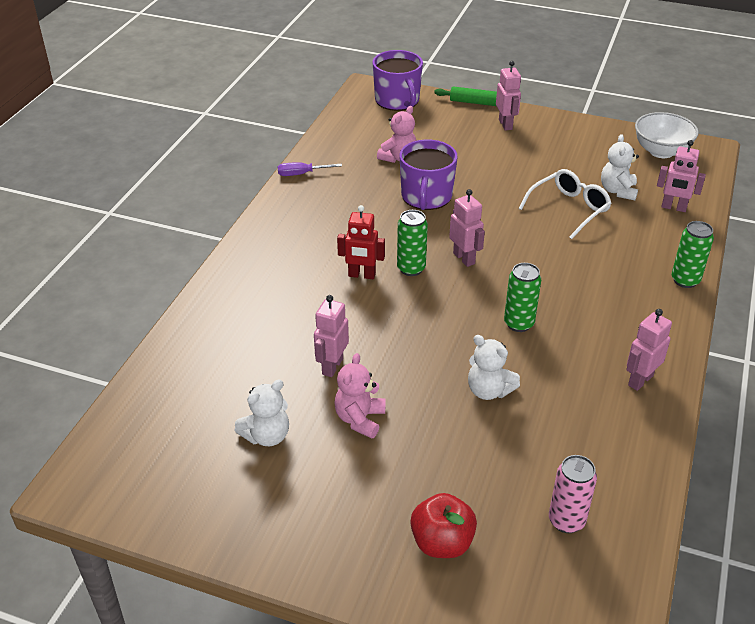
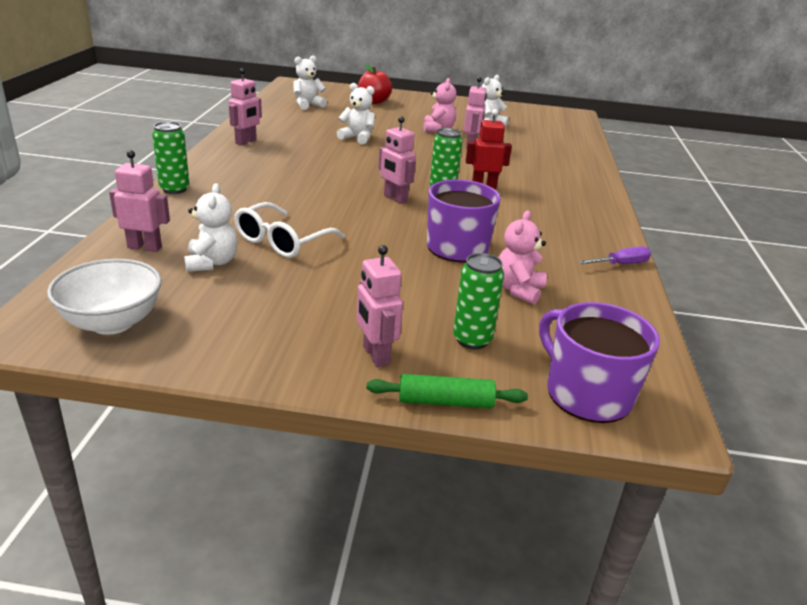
camera: 165 degrees right, 10 degrees down
green can [504,263,541,332] -> green can moved to [453,253,504,349]
pink can [549,455,597,533] -> white teddy bear [293,56,327,110]

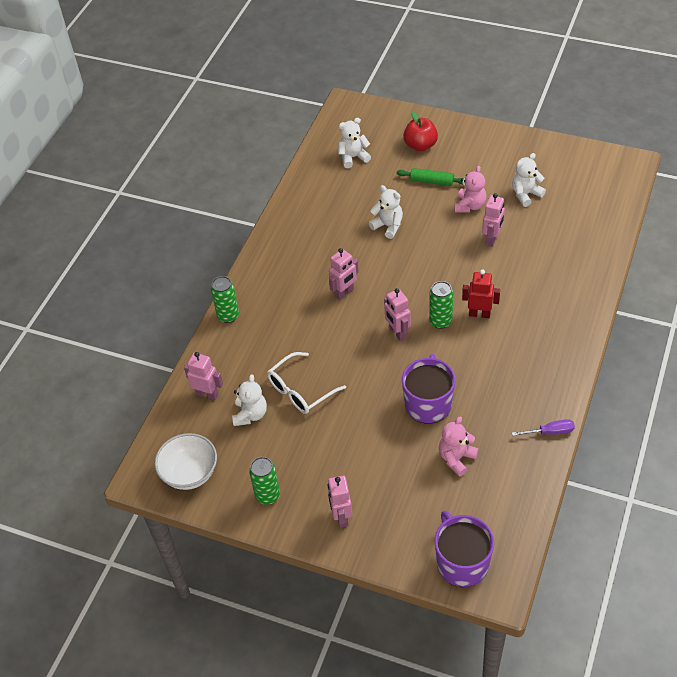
camera: 20 degrees right, 20 degrees up
pink robot [229,68,262,146] -> pink robot moved to [329,248,359,300]
green rolling pin [366,374,528,409] -> green rolling pin moved to [396,168,464,186]
green can [453,253,504,349] -> green can moved to [249,457,280,505]

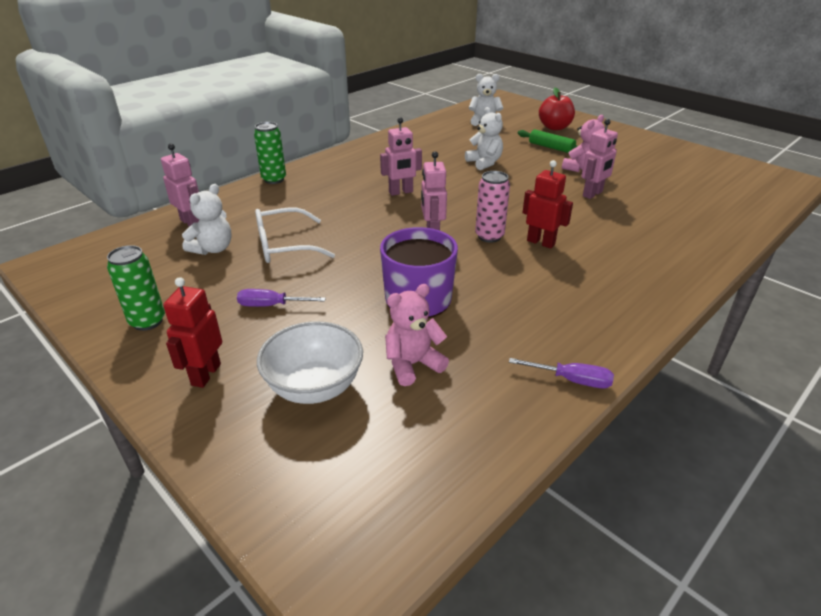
camera: 20 degrees right, 15 degrees down
white bowl [155,433,217,490] -> white bowl moved to [257,321,363,404]
pink robot [328,476,352,528] -> red robot [163,277,222,388]
green can [429,281,453,329] -> pink can [475,171,510,243]
purple mug [434,510,494,587] -> none
white teddy bear [512,153,546,207] -> none
none -> purple screwdriver [237,289,326,307]

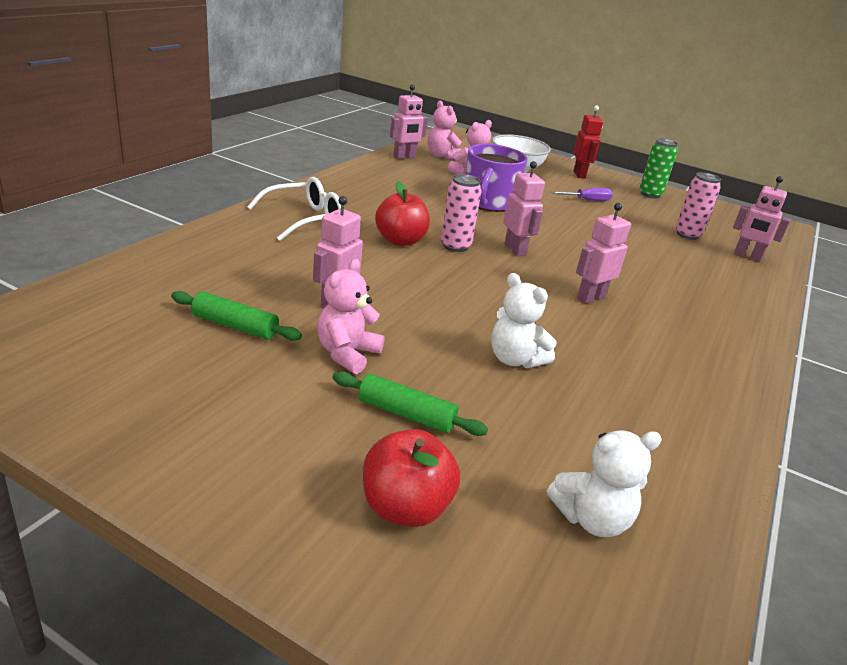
camera: 160 degrees right, 5 degrees down
white teddy bear [182,184,232,255] -> pink can [676,172,721,240]
green can [254,122,286,184] -> none
white glasses [255,208,335,263] -> white glasses moved to [247,177,341,241]
purple screwdriver [509,358,614,388] -> none
red robot [523,160,573,249] -> red apple [375,181,430,246]
none -> green rolling pin [171,291,302,341]
none -> pink robot [390,85,428,159]
none -> pink teddy bear [427,100,462,160]

